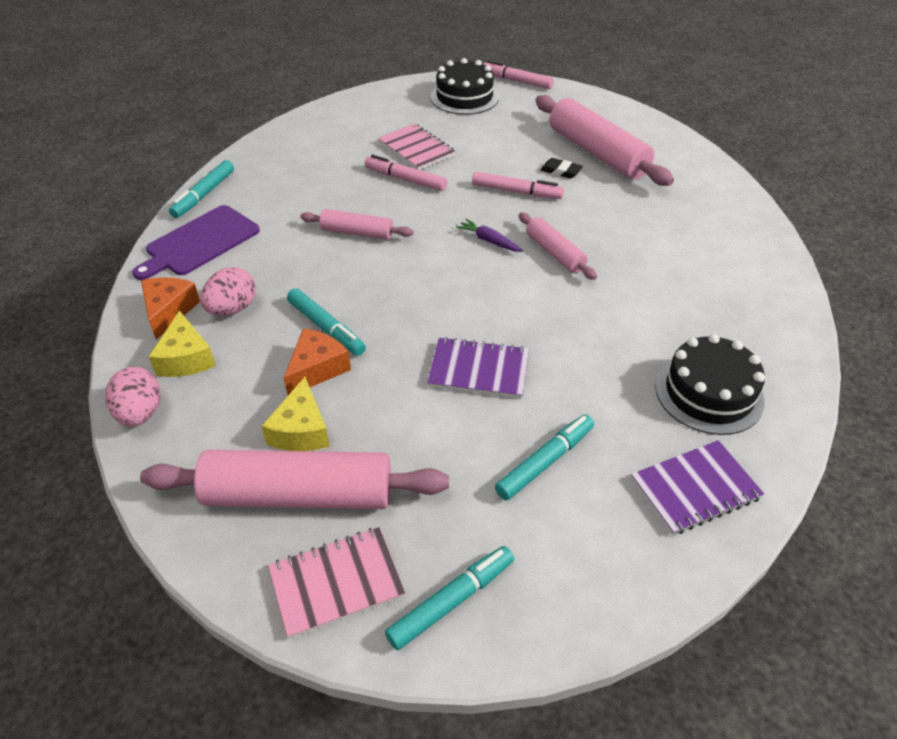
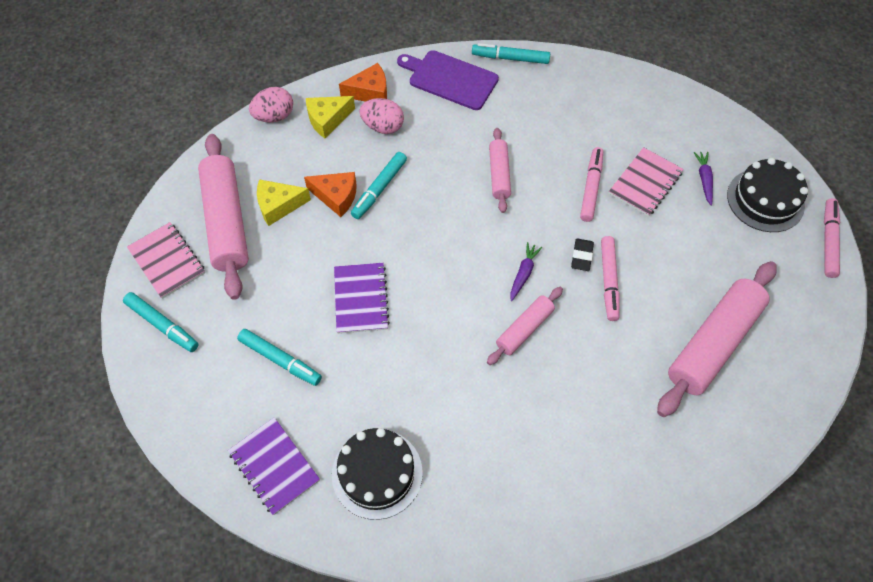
camera: 75 degrees right, 15 degrees up
black eraser [540,158,583,179] -> black eraser moved to [571,238,594,271]
none -> purple carrot [693,152,713,206]

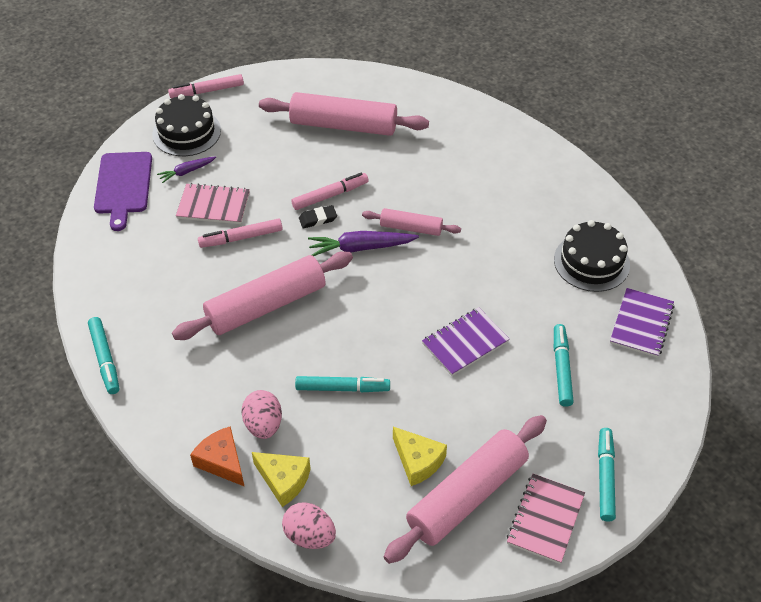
camera: 120 degrees left, 10 degrees down
orange cheese [304,172,356,217] -> none
purple cutting board [397,50,499,110] -> purple cutting board moved to [94,152,152,231]
pink rolling pin [489,128,511,213] -> pink rolling pin [172,251,353,340], size x1.86
purple carrot [510,242,542,301] -> purple carrot [308,231,419,256], size x1.69

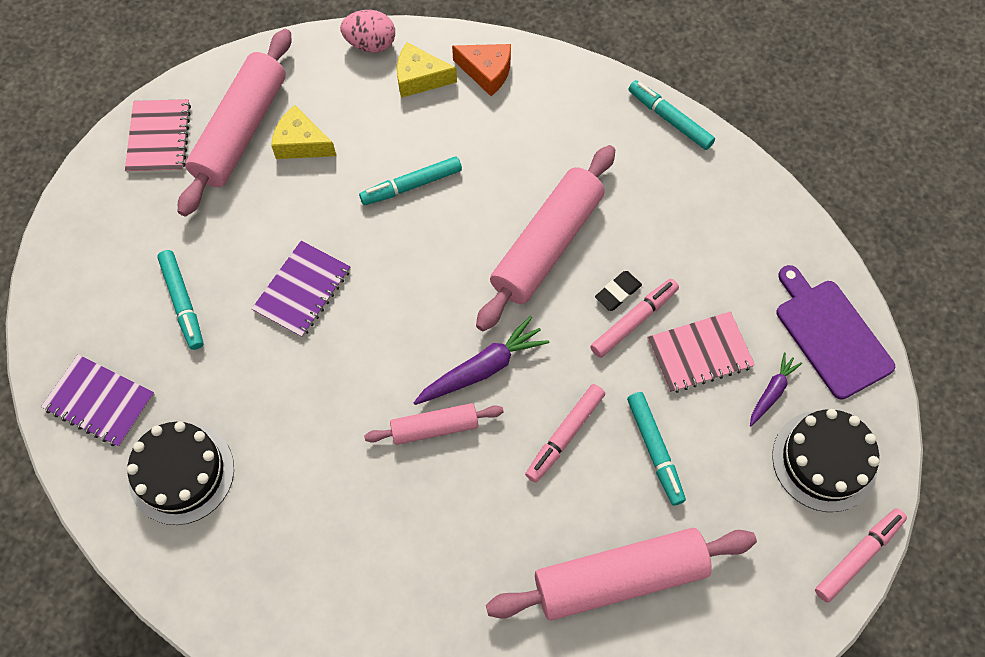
camera: 155 degrees right, 15 degrees up
pink egg [241,390,282,439] -> none
black eraser [299,205,337,228] -> black eraser moved to [595,271,642,311]
turquoise marker [598,428,616,522] -> turquoise marker moved to [627,392,686,505]
purple notebook [610,288,674,358] -> purple notebook turned 60 degrees counterclockwise [41,355,155,447]

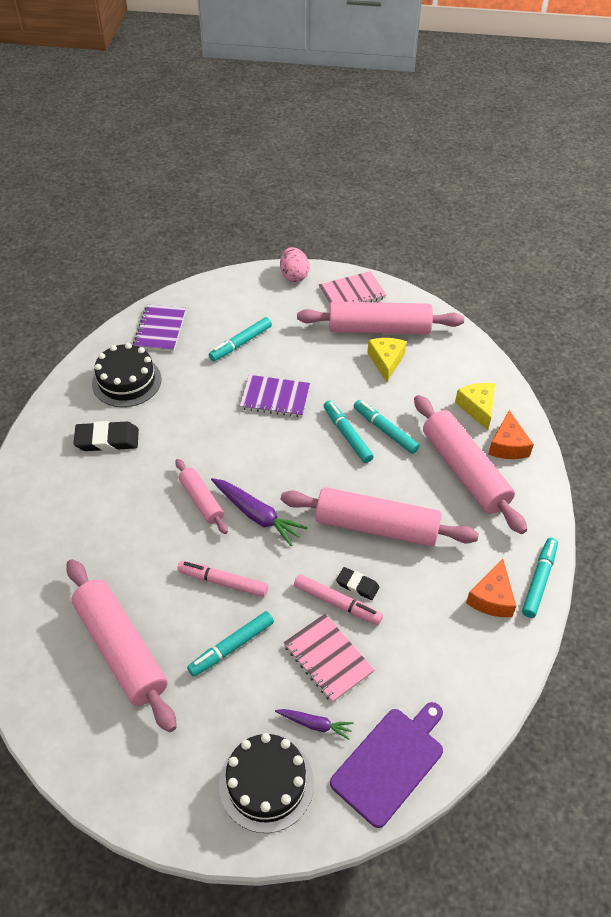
camera: 70 degrees right, 15 degrees down
pink egg [340,10,395,53] -> pink egg moved to [280,247,309,282]
pink marker [815,508,907,603] -> none
none -> black eraser [73,421,139,451]
none -> turquoise marker [323,400,374,463]
none -> pink rolling pin [414,395,527,534]
none -> orange cheese [466,559,516,617]

